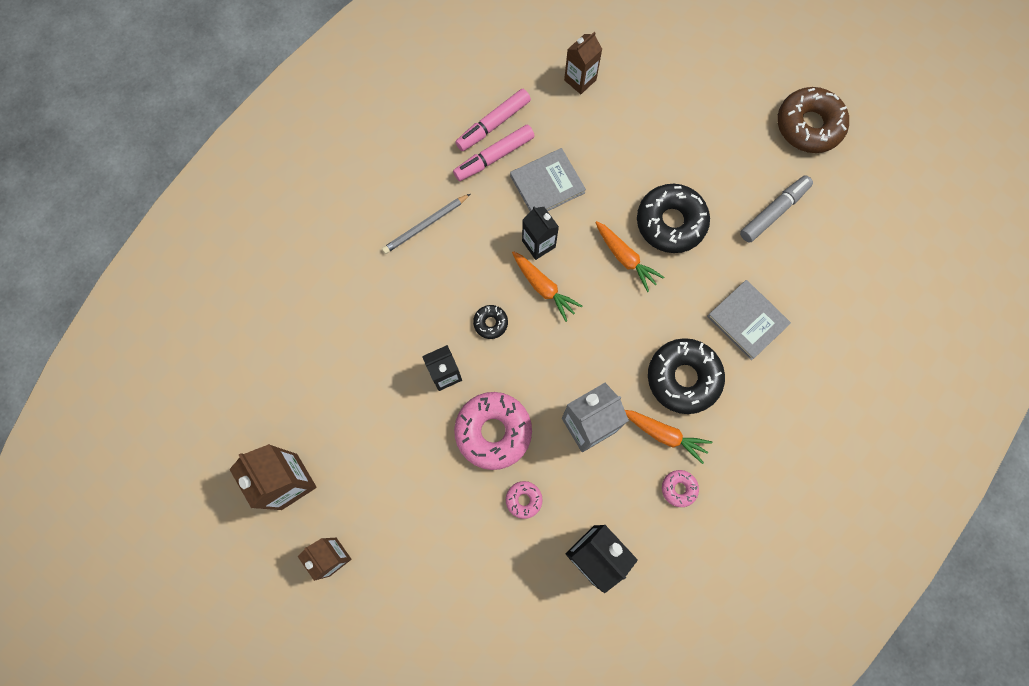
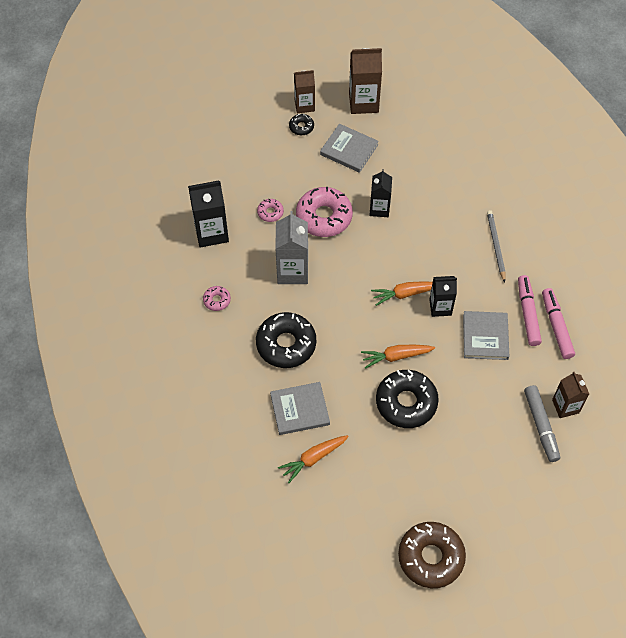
camera: 120 degrees right, 15 degrees down
black donut [473,305,508,339] -> black donut moved to [289,114,314,135]
orange carrot [625,410,712,464] -> orange carrot moved to [278,435,349,483]
grey marker [740,175,813,243] -> grey marker moved to [524,385,560,462]
none -> grey book [320,124,379,173]

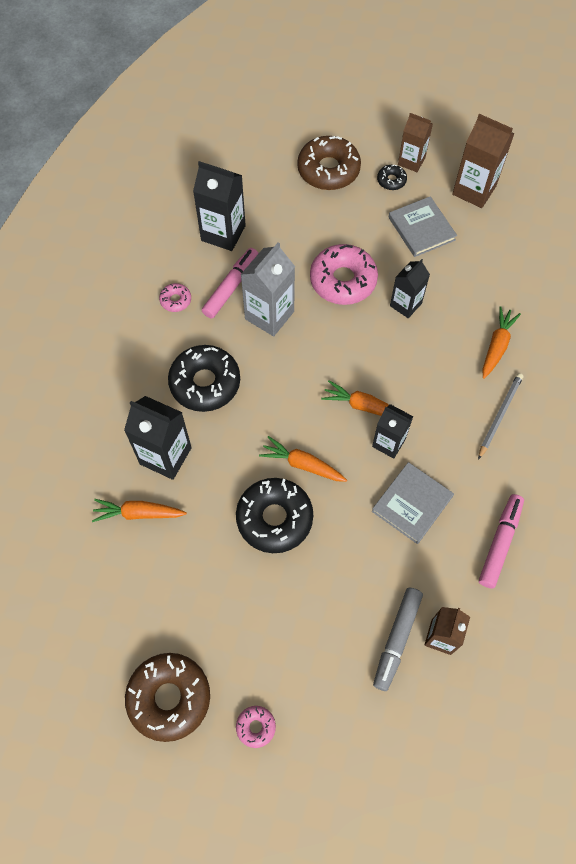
camera: 35 degrees right, 5 degrees up
pink donut [257,198,284,222] -> pink donut moved to [236,706,276,748]
grey book [270,382,330,435] -> black carton [124,396,192,480]
pink marker [518,275,542,346] -> pink marker moved to [202,248,259,319]
none -> brown donut [297,136,361,190]
none -> orange carrot [482,306,521,379]

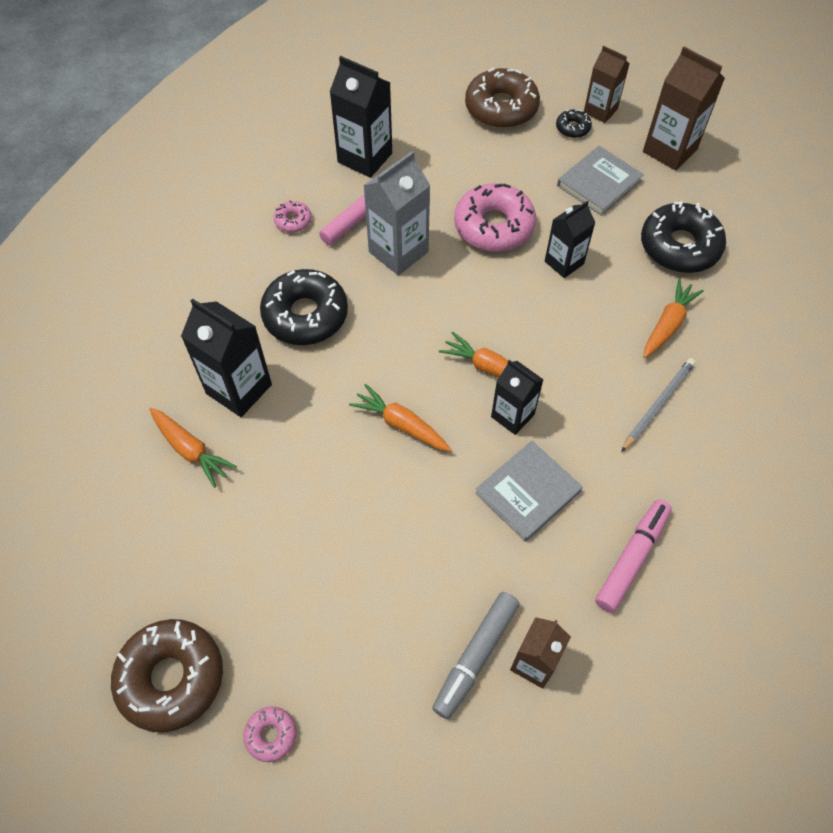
camera: 10 degrees right, 5 degrees down
orange carrot [92,499,187,522] -> orange carrot turned 150 degrees counterclockwise [149,408,237,488]
black donut [236,478,313,553] -> black donut moved to [641,201,726,273]
grey book [389,196,457,257] -> grey book turned 60 degrees clockwise [557,146,644,216]

